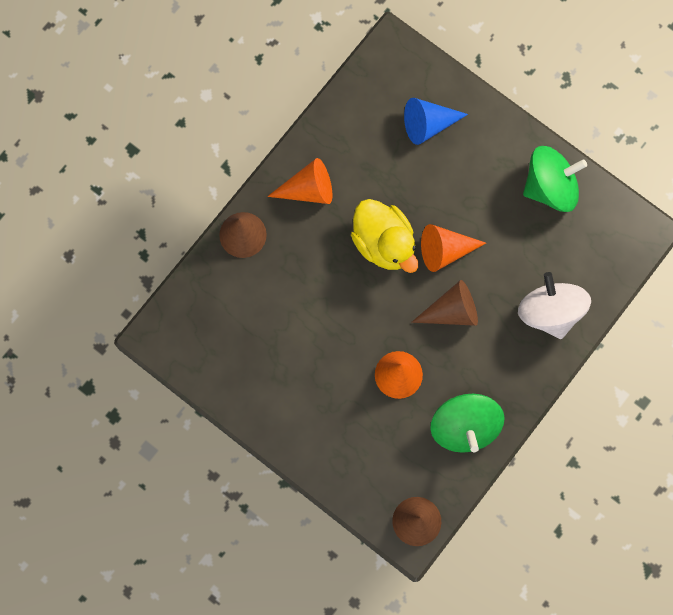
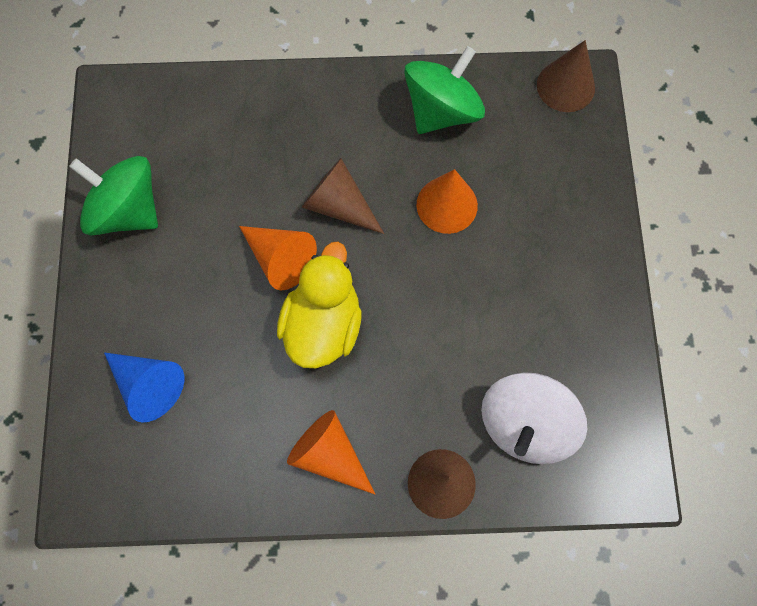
camera: 130 degrees left, 5 degrees down
white spinning top [518,272,591,339] -> white spinning top moved to [481,372,587,464]

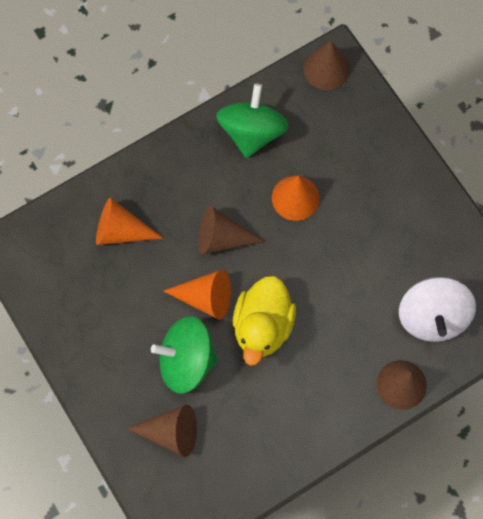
camera: 30 degrees left, 0 degrees up
green spinning top [69,156,158,235] -> green spinning top moved to [151,316,218,393]
blue cone [104,352,184,422] -> brown cone [126,405,197,457]
yellow duck [277,242,361,368] -> yellow duck turned 150 degrees counterclockwise [233,276,296,365]
orange cone [287,410,375,494] -> orange cone moved to [96,198,164,245]

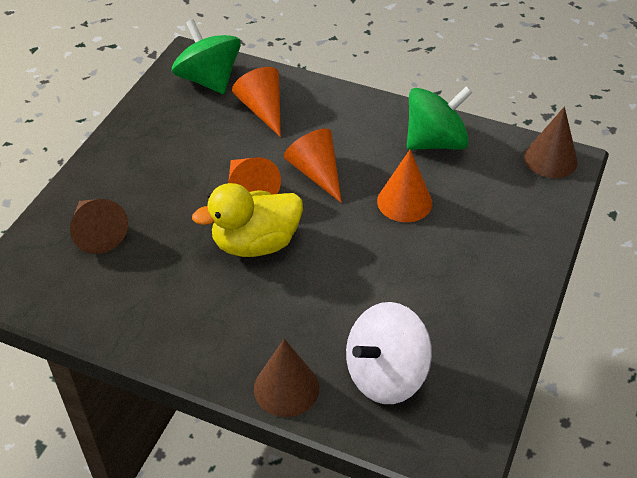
camera: 55 degrees right, 25 degrees down
green spinning top [151,316,218,393] -> green spinning top moved to [172,19,241,94]
brown cone [198,206,266,254] -> orange cone [284,128,342,203]

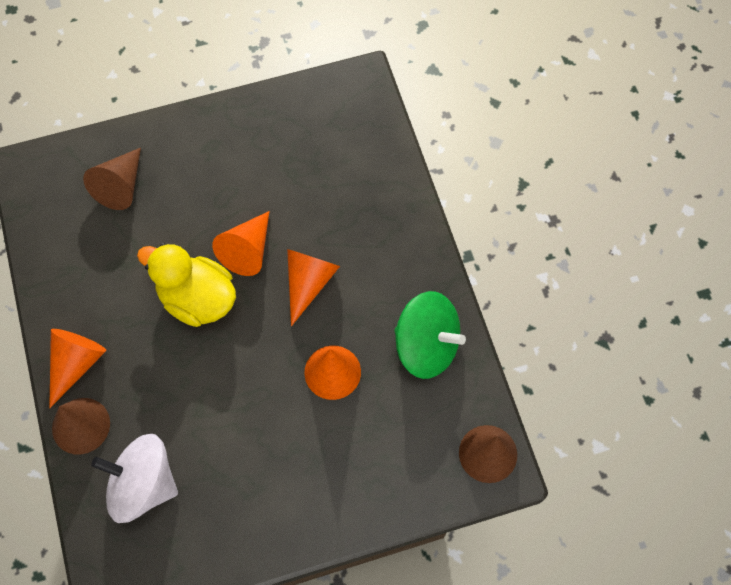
camera: 50 degrees right, 20 degrees up
green spinning top [172,19,241,94] -> none
orange cone [232,67,281,137] -> orange cone moved to [49,329,106,408]

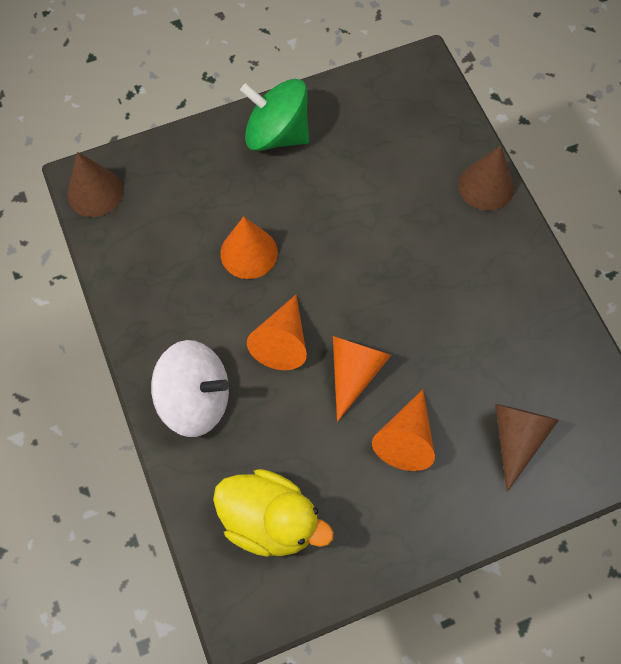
camera: 175 degrees right, 0 degrees up
orange cone [49,329,106,408] -> orange cone moved to [372,389,435,471]
white spinning top [91,434,178,523] -> white spinning top moved to [151,340,229,437]
yellow duck [137,243,236,327] -> yellow duck moved to [213,469,334,557]
green spinning top [394,291,466,379] -> green spinning top moved to [240,79,309,151]

